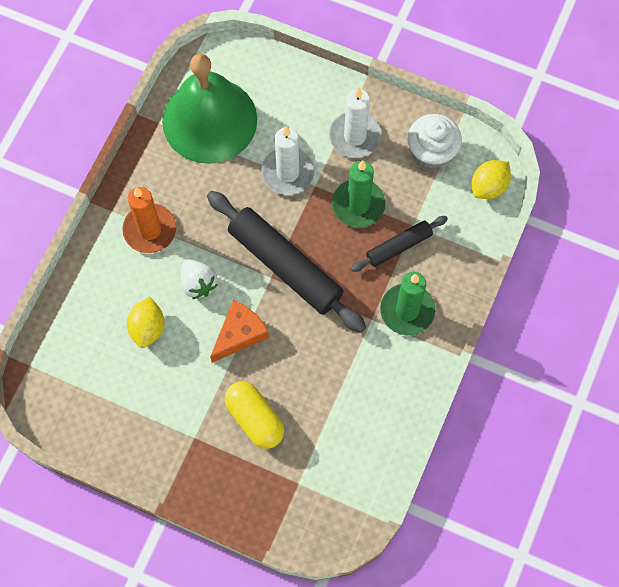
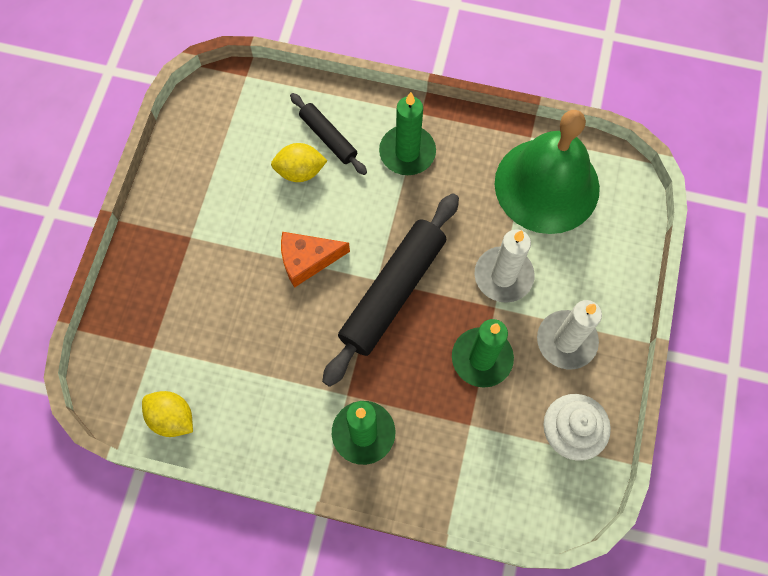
camera: 80 degrees right, 0 degrees up
orange candle [122,187,176,253] -> green candle [379,92,436,175]
white strawberry [181,259,218,299] -> none
orange cheese [210,300,269,363] -> orange cheese turned 135 degrees clockwise [281,232,350,288]
yellow capsule [224,381,284,449] -> none
black rolling pin [351,216,448,272] -> black rolling pin moved to [290,93,367,175]
yellow lemon [472,160,511,199] -> yellow lemon moved to [142,391,193,437]

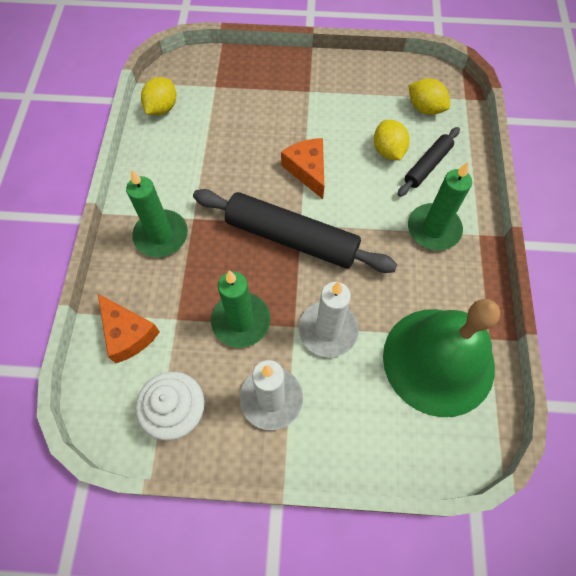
camera: 80 degrees right, 5 degrees down
none -> orange cheese [98,294,160,364]
none -> yellow lemon [408,78,450,115]

